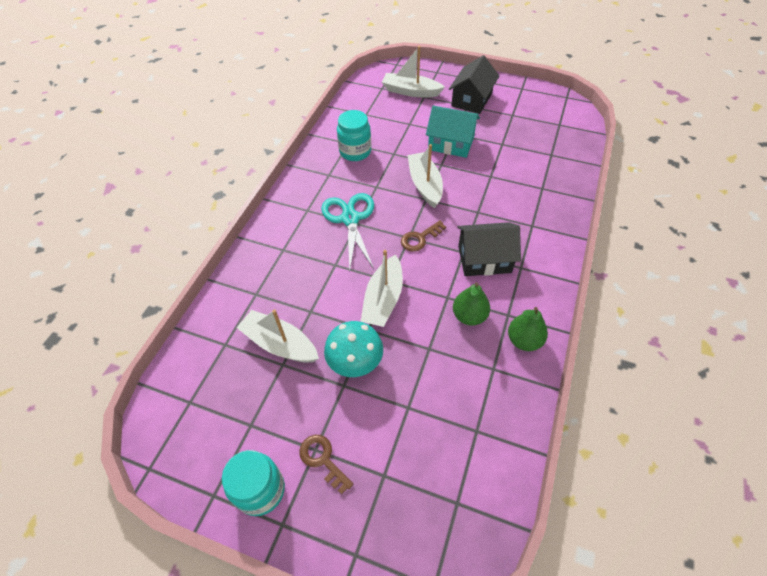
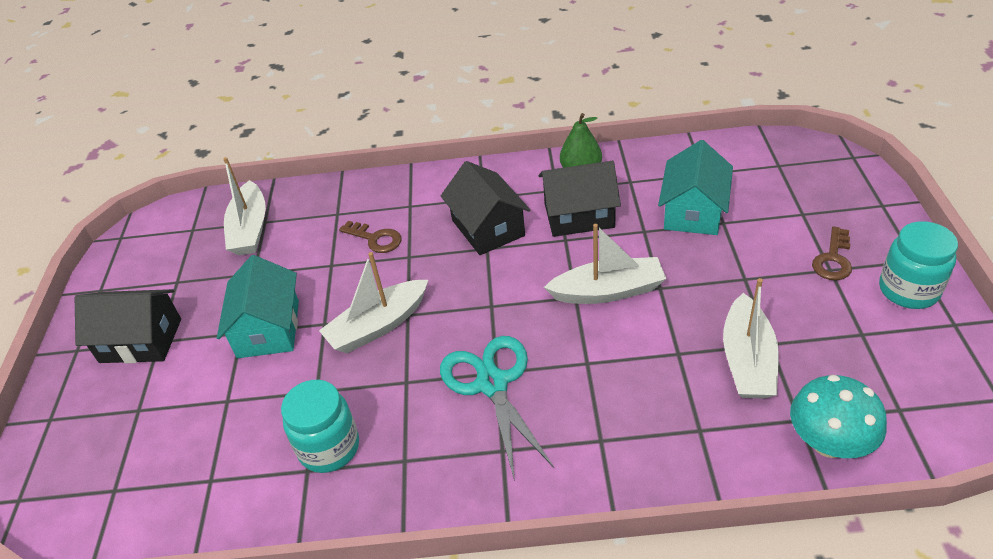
camera: 110 degrees left, 10 degrees down
turquoise scissors [321,193,374,271] -> turquoise scissors turned 105 degrees clockwise [440,336,554,481]
turquoise mushroom [324,321,383,377] -> turquoise mushroom moved to [790,375,887,458]
white boat [382,46,445,97] -> white boat moved to [223,157,266,255]
brown key [401,220,446,251] -> brown key moved to [339,221,401,253]
green pear [453,282,490,325] -> black house [539,161,621,237]
none -> turquoise house [658,140,733,235]

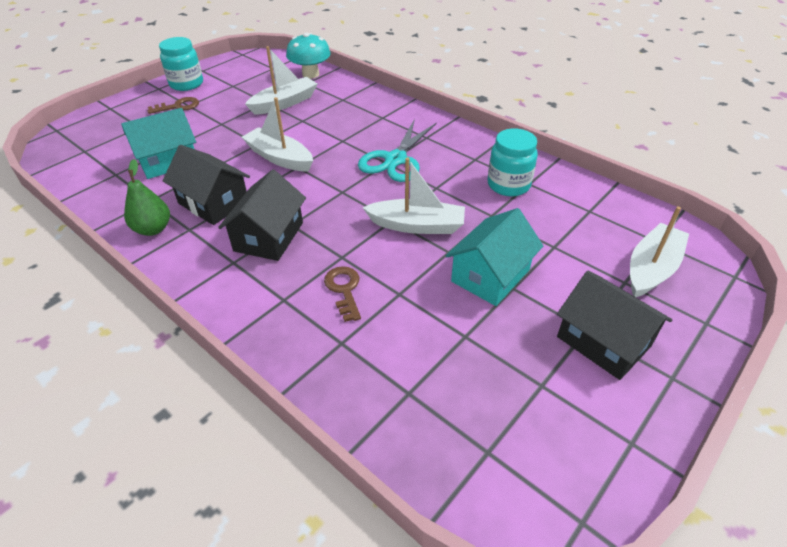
camera: 140 degrees left, 0 degrees up
white boat [223,157,266,255] -> white boat moved to [630,207,689,297]

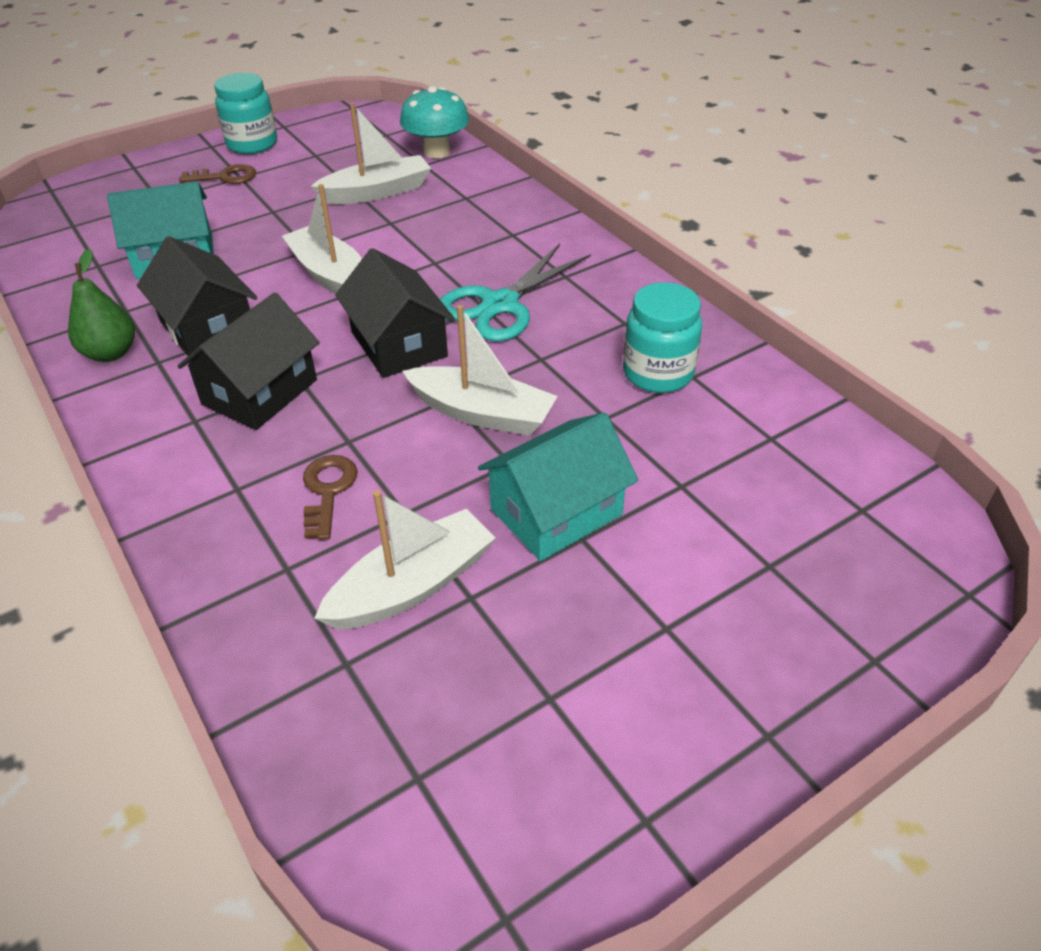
camera: 15 degrees right, 0 degrees up
black house [557,271,672,380] -> black house moved to [335,248,455,378]
white boat [630,207,689,297] -> white boat moved to [314,490,495,629]

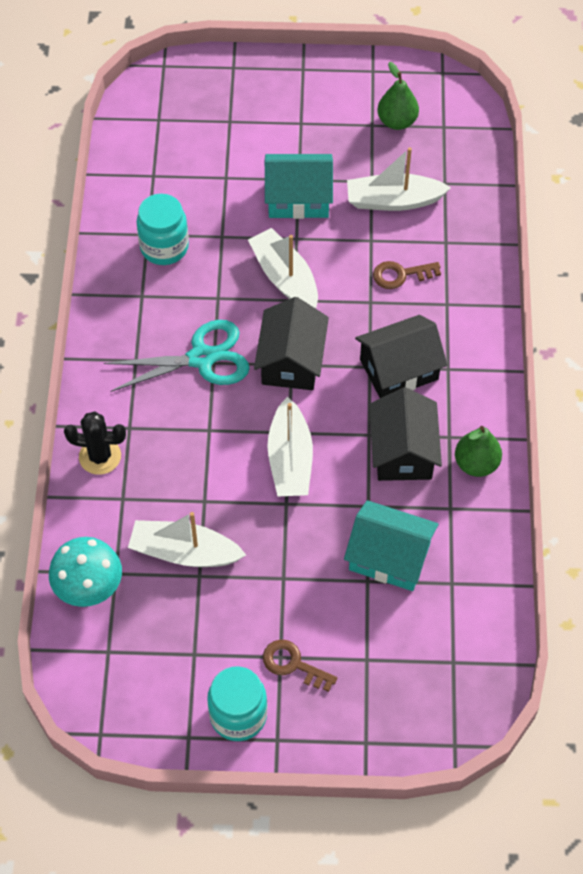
camera: 145 degrees left, 15 degrees up
brown key [303,455,357,540] -> brown key turned 45 degrees clockwise [373,261,441,289]
none -> black cactus [64,412,126,475]
none -> green pear [378,62,419,130]

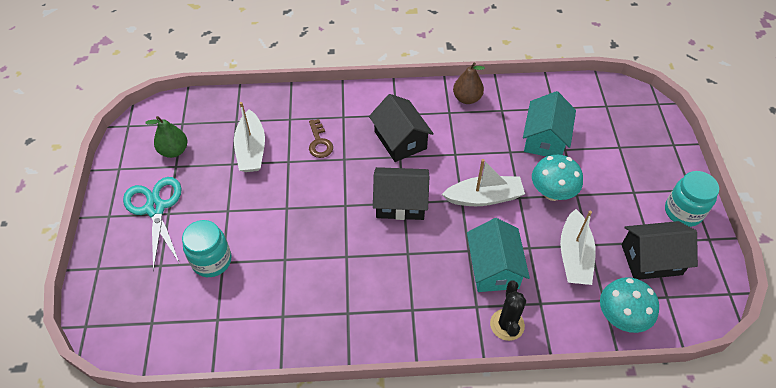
camera: 95 degrees left, 5 degrees down
turquoise scissors [104,320,250,392] -> turquoise scissors moved to [123,177,182,271]
turquoise jar [136,194,189,265] -> turquoise jar moved to [182,220,232,277]
white boat [248,228,318,309] -> none
brown key [263,640,337,692] -> none
turquoise house [265,154,333,219] -> turquoise house moved to [467,218,530,292]
black house [369,387,442,481] -> black house moved to [621,221,698,280]
green pear [455,426,502,477] -> brown pear [453,62,485,104]
none -> turquoise mushroom [532,155,583,201]

